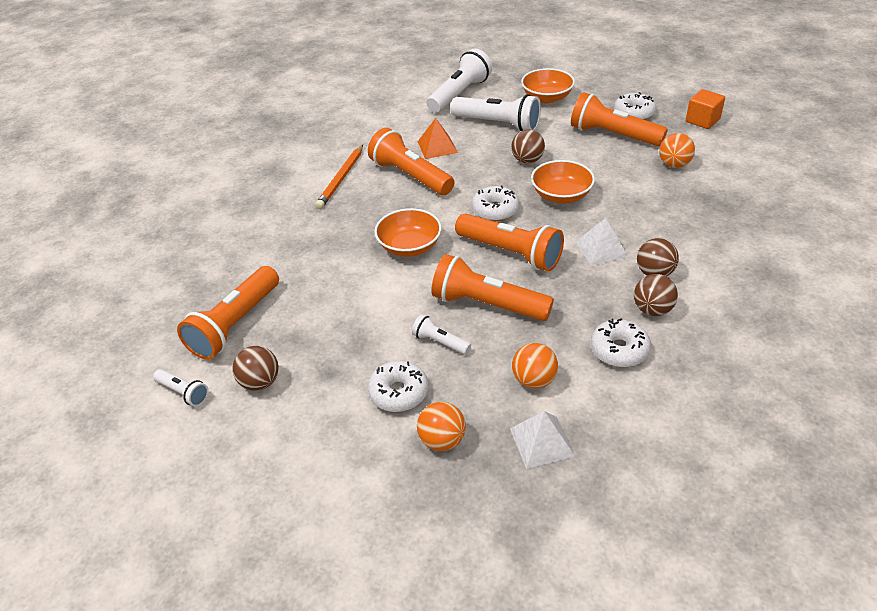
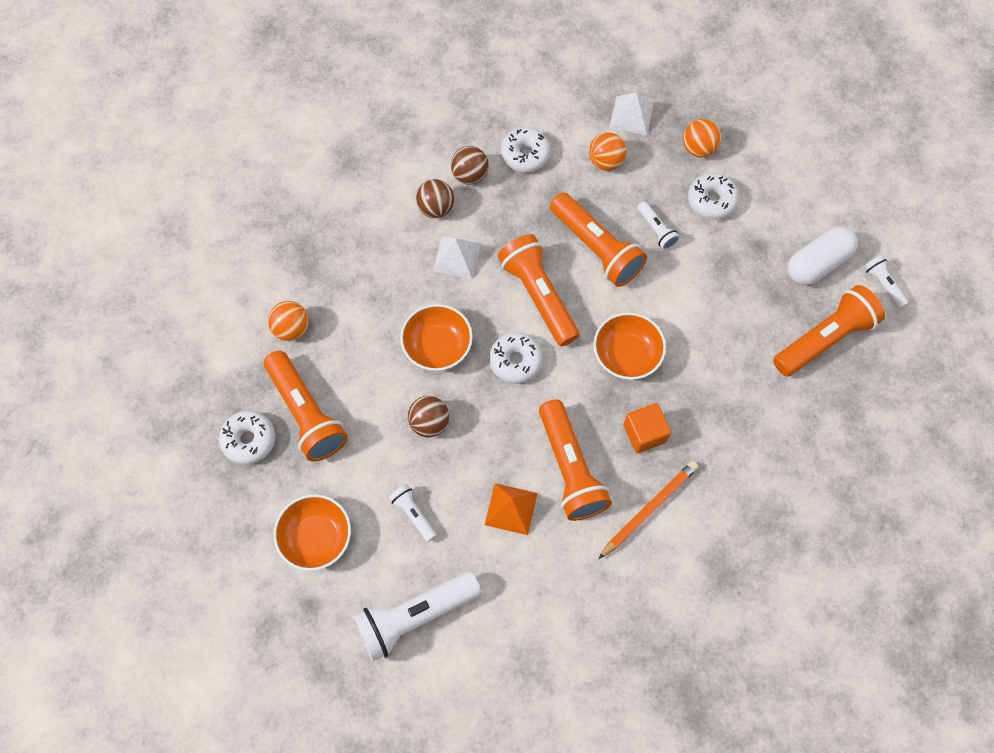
camera: 155 degrees left, 25 degrees up
brown ball [232,346,279,391] -> white capsule [787,226,858,286]
white flashlight [450,94,541,131] -> white flashlight [389,484,437,542], size x0.49
orange cube [686,89,725,129] -> orange cube moved to [623,403,671,453]

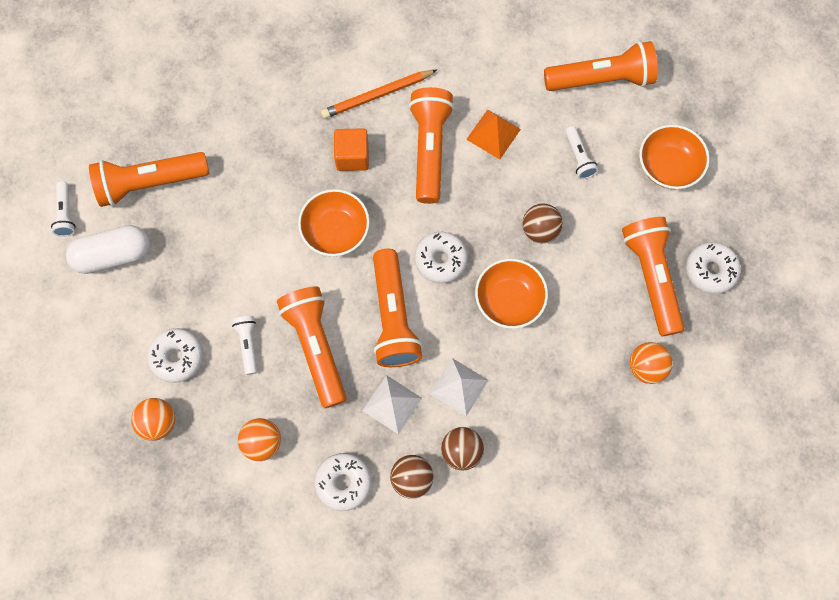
camera: 160 degrees left, 5 degrees up
white flashlight [353,572,482,661] -> orange flashlight [544,41,658,91]
white pyramid [609,93,654,135] -> white pyramid moved to [362,375,422,434]

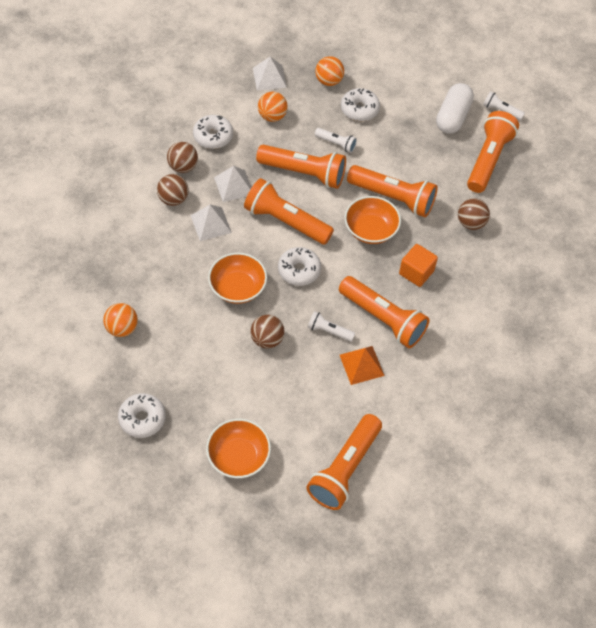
camera: 125 degrees right, 15 degrees down
orange pencil [321,70,437,119] -> none
white flashlight [565,126,598,179] -> white flashlight moved to [307,311,355,342]
orange flashlight [622,217,685,336] -> orange flashlight moved to [347,165,438,217]
none -> white pyramid [253,57,287,90]
none -> brown ball [458,198,490,230]

